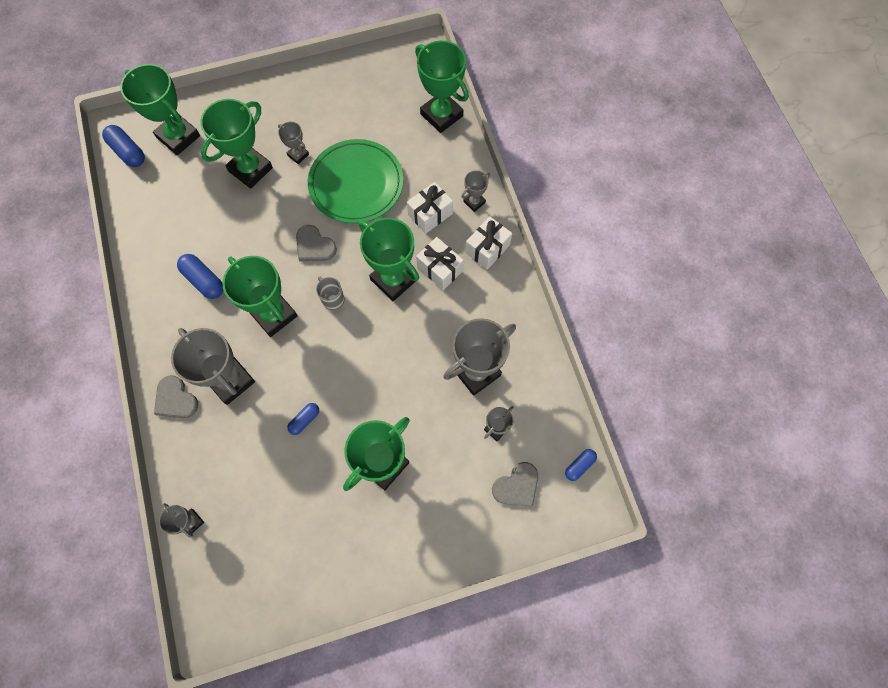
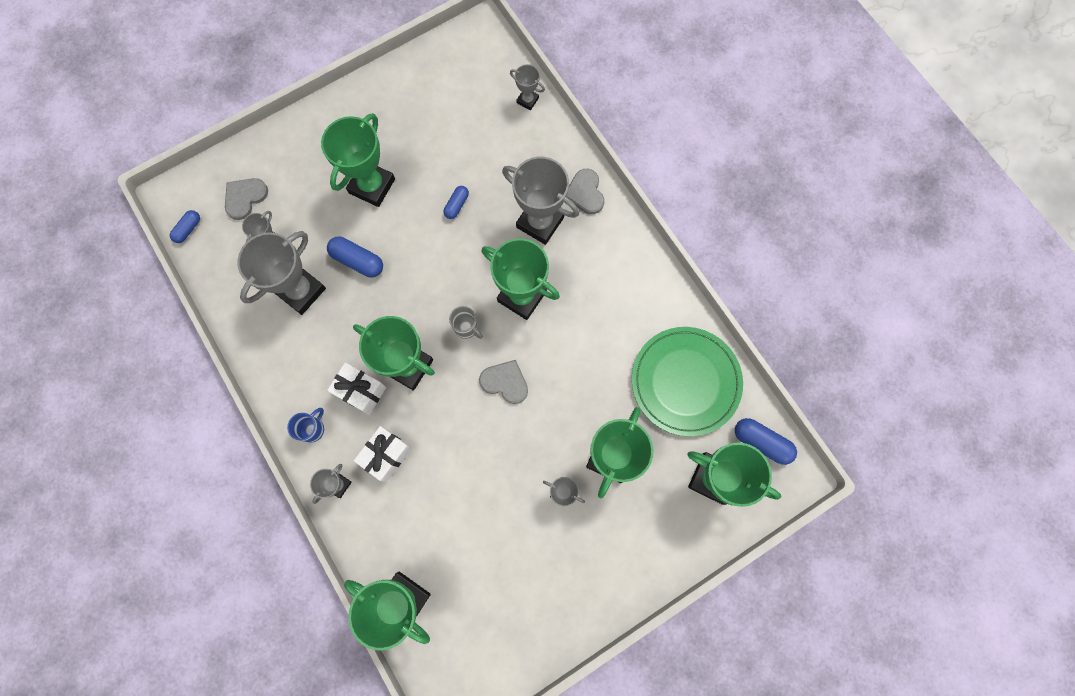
camera: 165 degrees right, 5 degrees up
grey heart [154,375,198,419] -> grey heart turned 135 degrees counterclockwise [567,169,604,214]
blue capsule [177,254,223,299] -> blue capsule moved to [327,237,383,277]
green plate [308,139,403,223] -> green plate moved to [632,327,743,436]
white gift [465,216,512,270] -> blue mug [287,408,324,443]

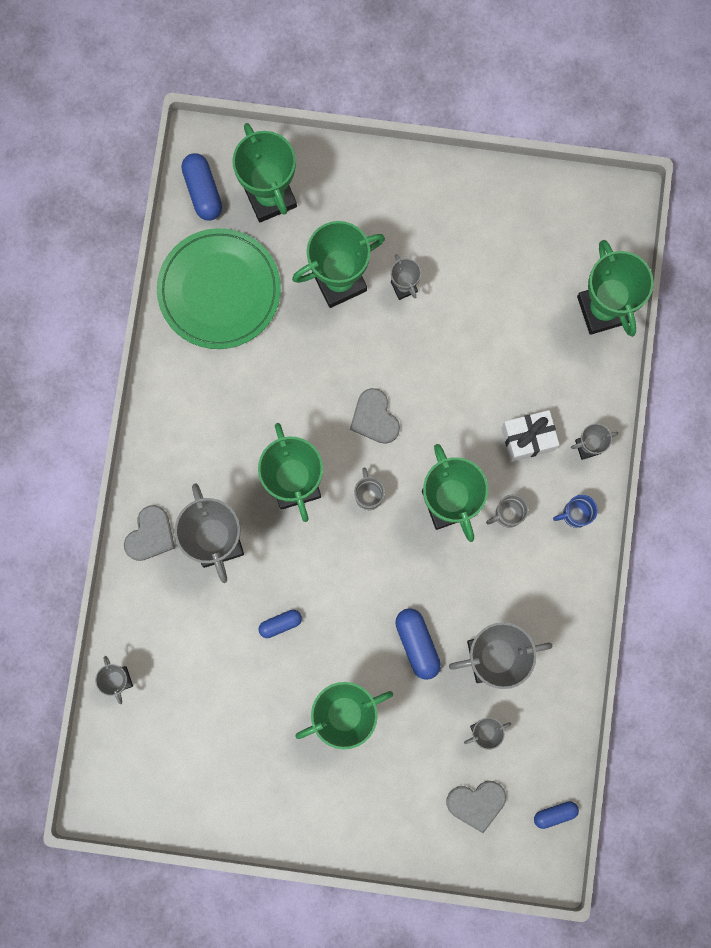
camera: 140 degrees left, 5 degrees up
white gift [327,362,386,415] -> grey mug [486,494,529,528]

